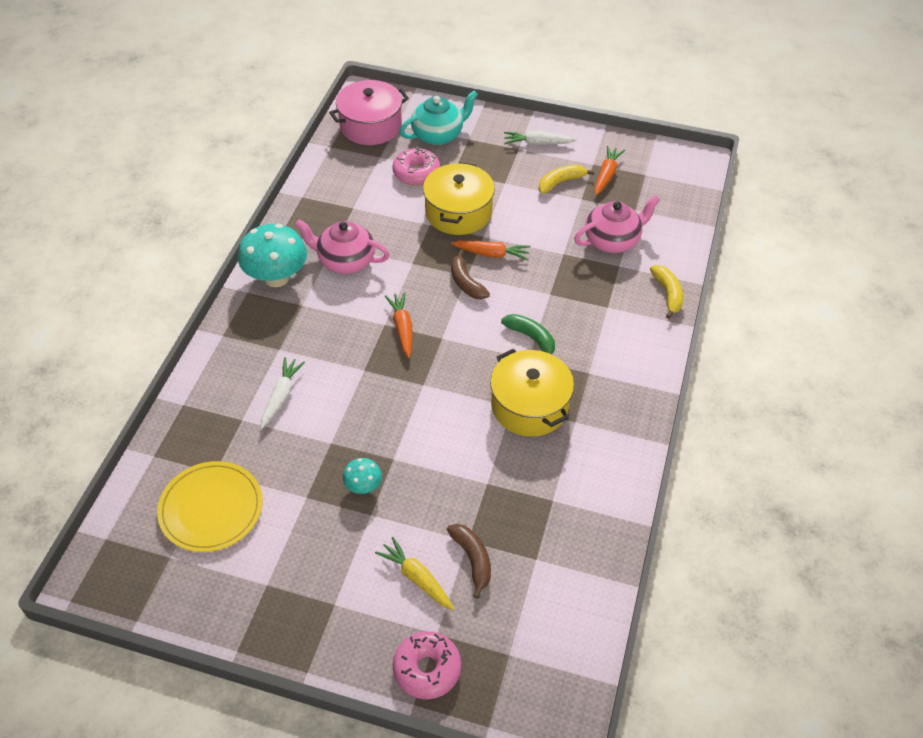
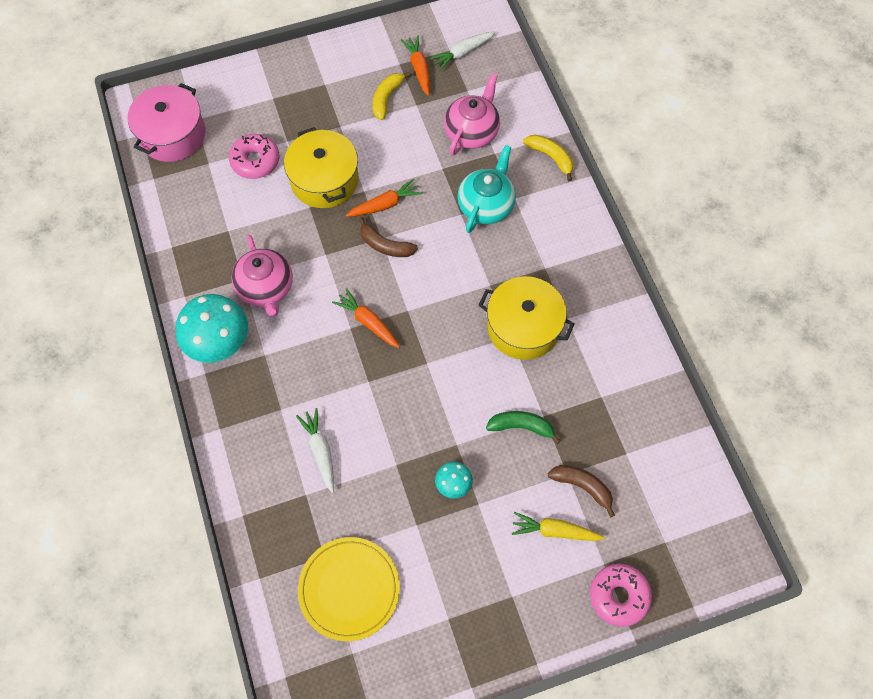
camera: 35 degrees left, 15 degrees up
pink teapot [295,219,390,274] -> pink teapot turned 90 degrees counterclockwise [231,235,293,317]
turquoise teapot [400,91,478,145] -> turquoise teapot moved to [457,145,516,233]
green banana [501,314,555,354] -> green banana moved to [486,411,561,444]
white carrot [504,131,576,145] -> white carrot moved to [429,31,496,71]

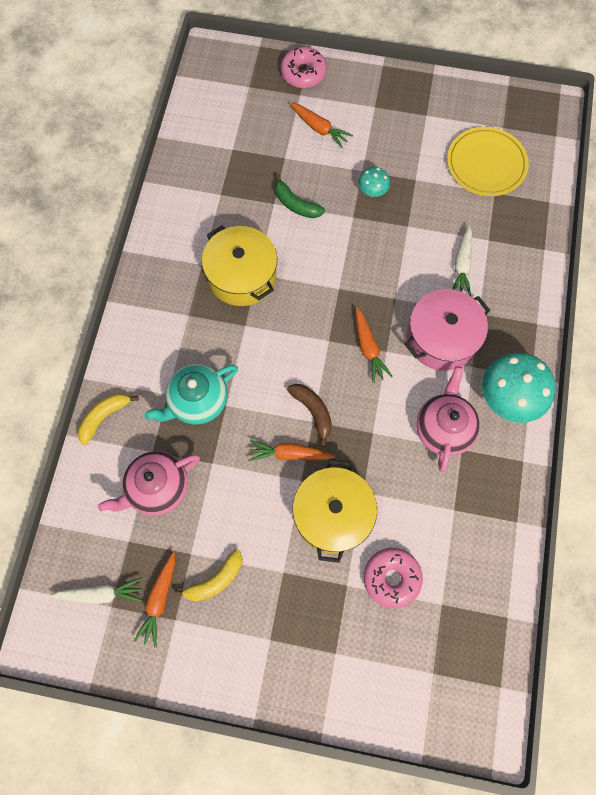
camera: 150 degrees left, 5 degrees up
pink pot [127,83,206,162] -> pink pot moved to [404,289,490,371]
yellow carrot [512,512,605,541] -> orange carrot [289,102,353,148]
yellow banana [523,135,573,181] -> yellow banana turned 60 degrees clockwise [78,393,139,445]
brown banana [548,465,615,517] -> none

